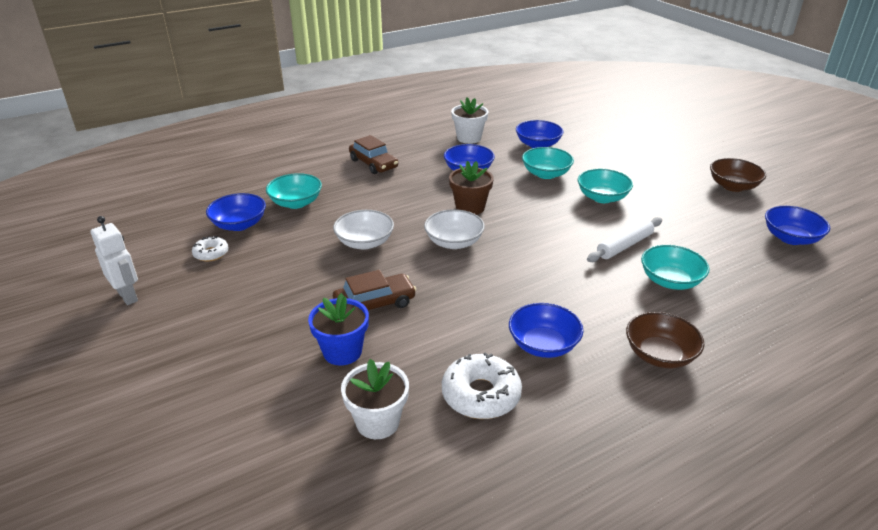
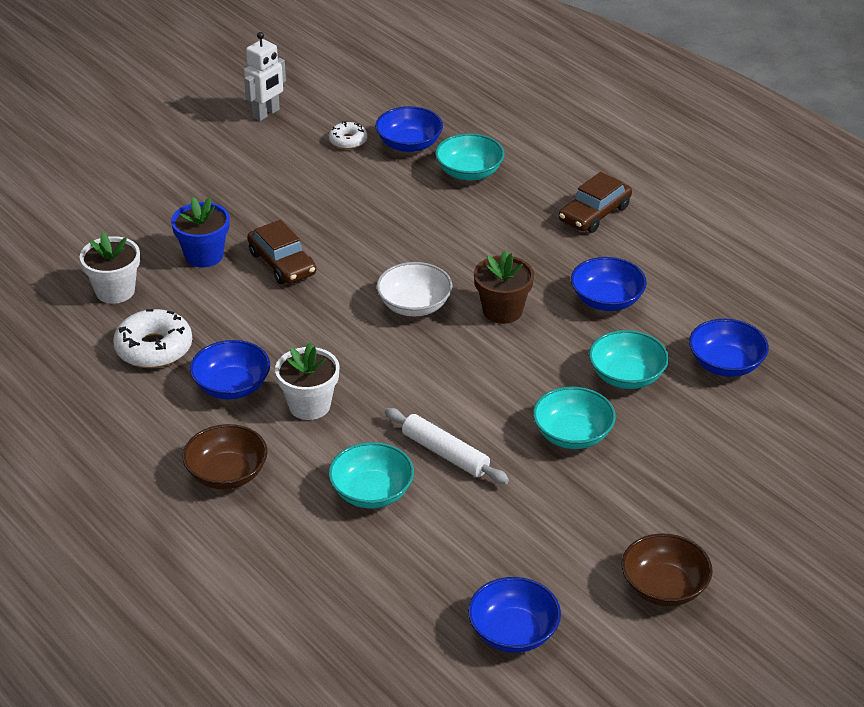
camera: 80 degrees right, 5 degrees up
white bowl [333,210,394,250] -> none
white flower pot [451,97,489,144] -> white flower pot moved to [275,343,339,420]

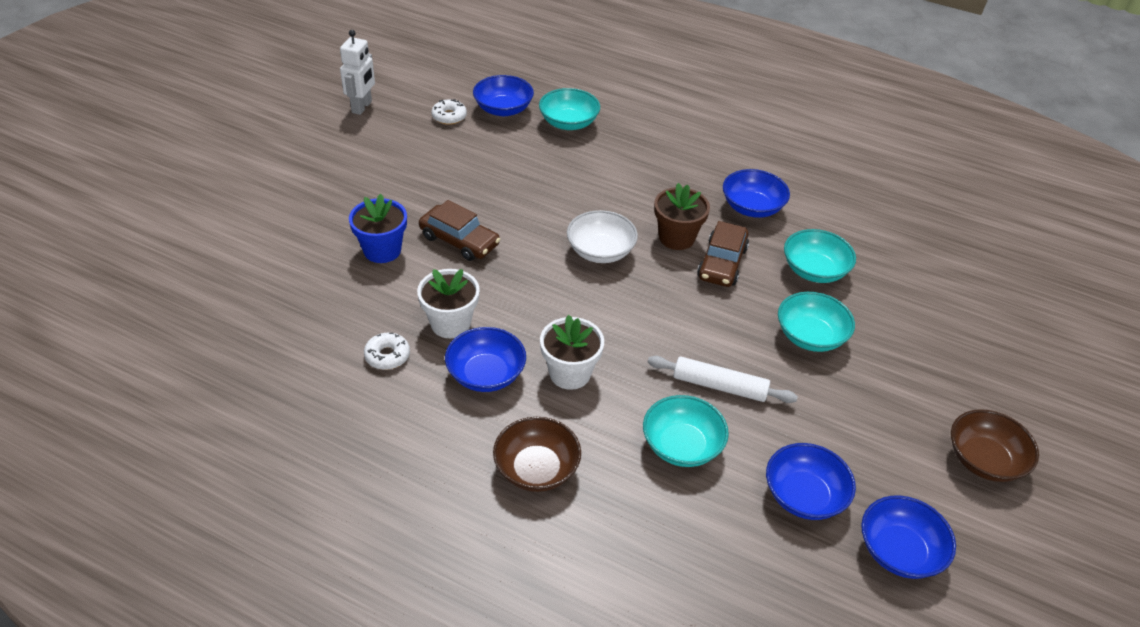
camera: 25 degrees left, 5 degrees up
white flower pot [80,232,140,304] -> white flower pot moved to [417,269,480,338]
white donut [113,309,192,368] -> white donut [364,332,410,370], size x0.57
brown car [559,172,632,233] -> brown car moved to [697,221,749,287]
blue bowl [689,319,769,377] -> blue bowl moved to [766,443,856,520]

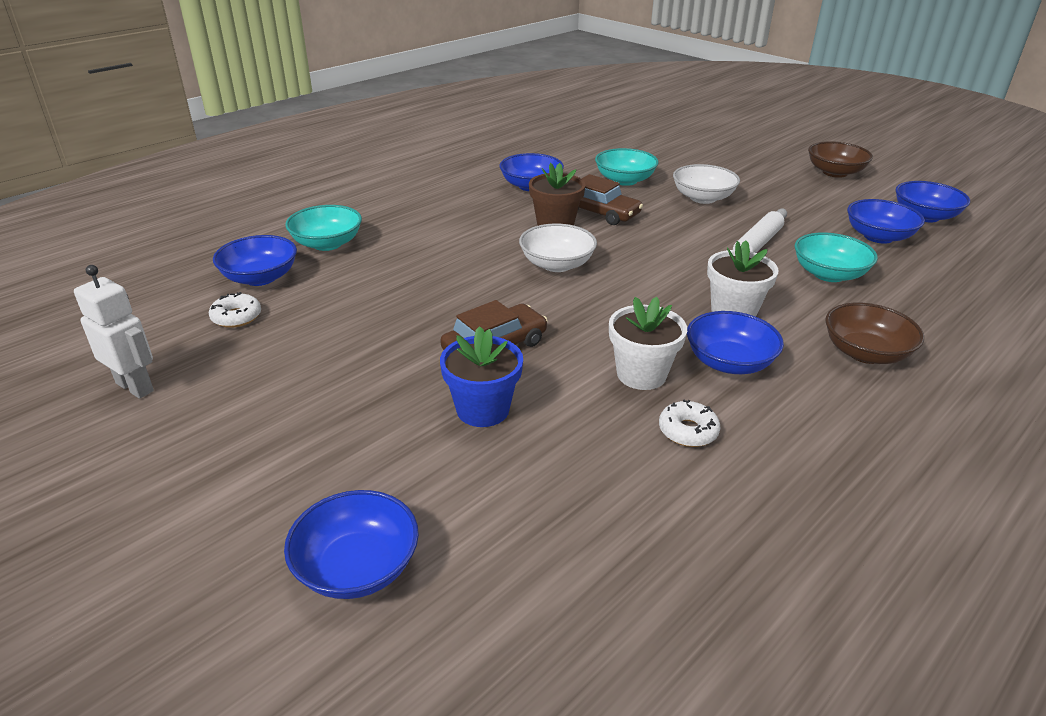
camera: 70 degrees left, 10 degrees down
turquoise bowl [778,292,855,352] -> white bowl [673,164,740,204]
none -> blue bowl [284,490,419,599]

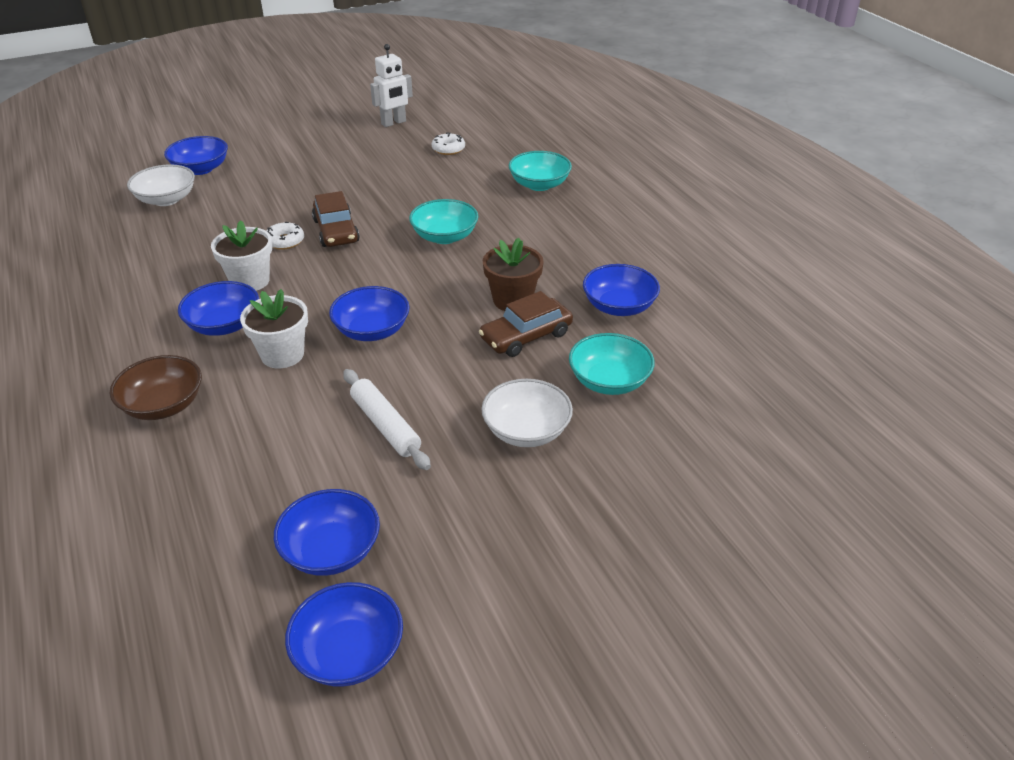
camera: 110 degrees right, 5 degrees up
blue bowl [213,235,297,286] -> blue bowl moved to [329,286,410,341]
blue flower pot [440,326,523,427] -> none
white bowl [519,223,597,272] -> white bowl moved to [127,164,195,206]
white donut [659,400,720,447] -> white donut moved to [266,222,304,250]
turquoise bowl [795,232,878,282] -> turquoise bowl moved to [409,199,478,244]
brown bowl [808,141,873,178] -> none

